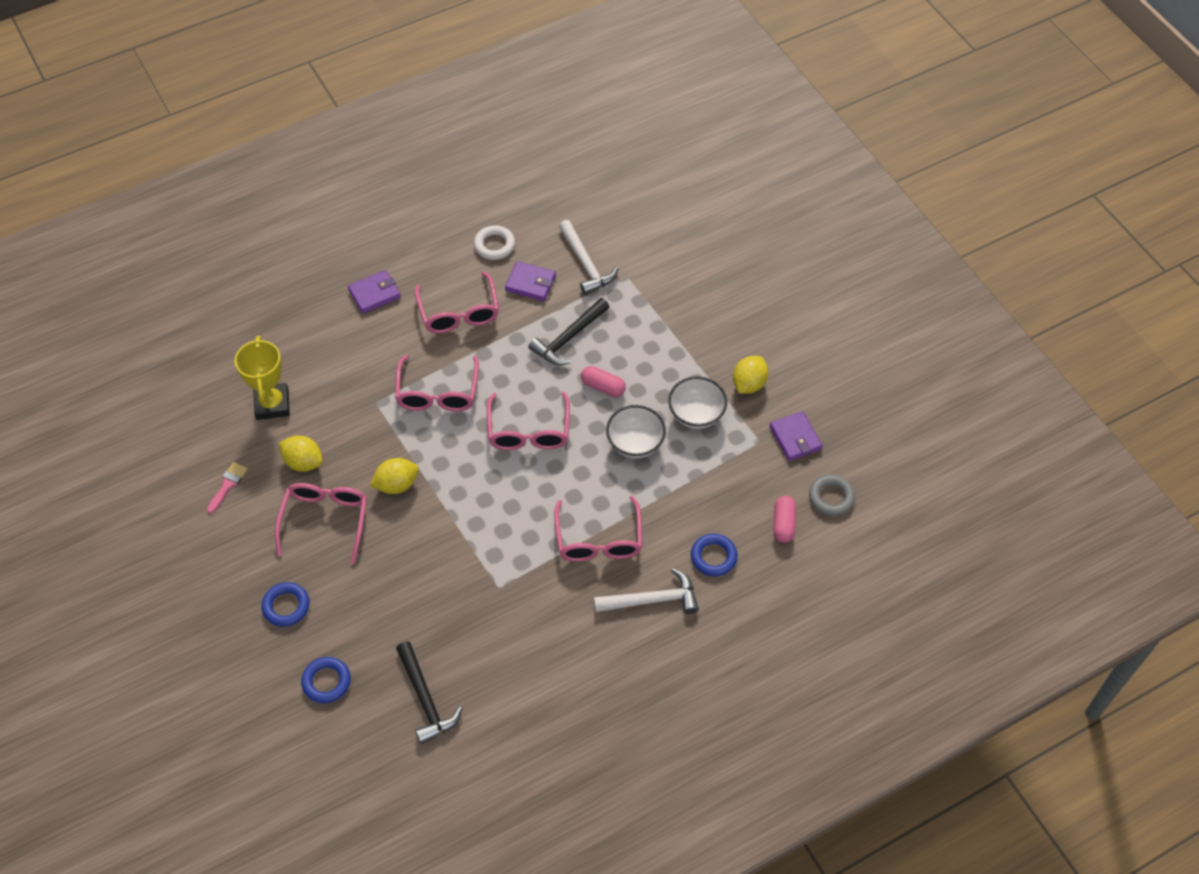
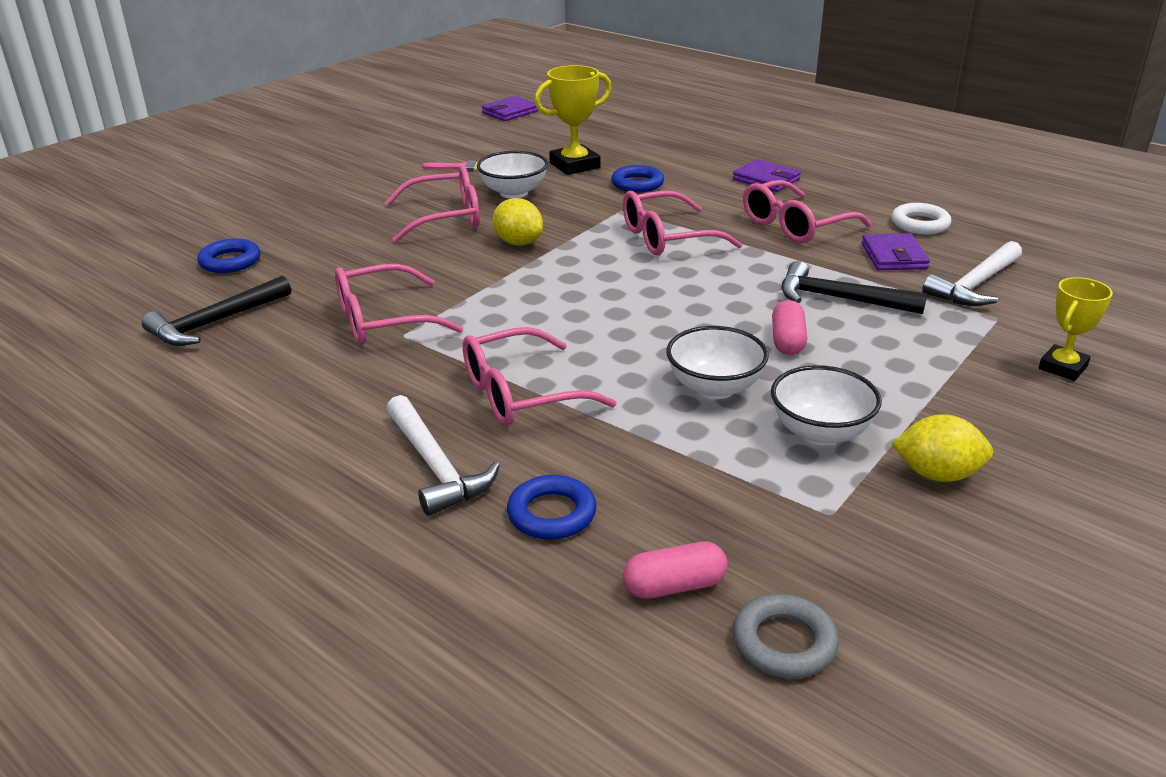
camera: 70 degrees right, 25 degrees down
blue ring [261,582,310,627] -> blue ring moved to [611,165,664,193]
yellow lemon [279,436,323,472] -> white bowl [477,151,548,199]
pink glasses [487,392,570,450] -> pink glasses moved to [335,264,463,345]
purple wallet [770,411,823,461] -> purple wallet moved to [482,96,539,121]
none -> yellow trophy [1039,277,1113,381]

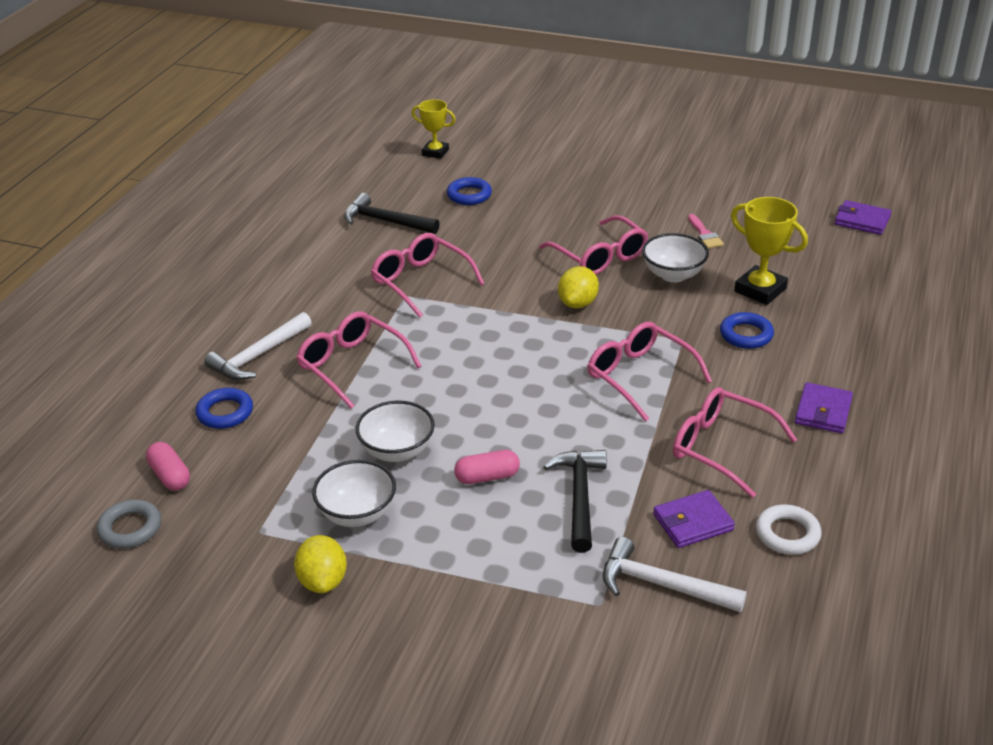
camera: 70 degrees right, 5 degrees up
yellow trophy [1039,277,1113,381] -> yellow trophy moved to [412,99,456,159]

